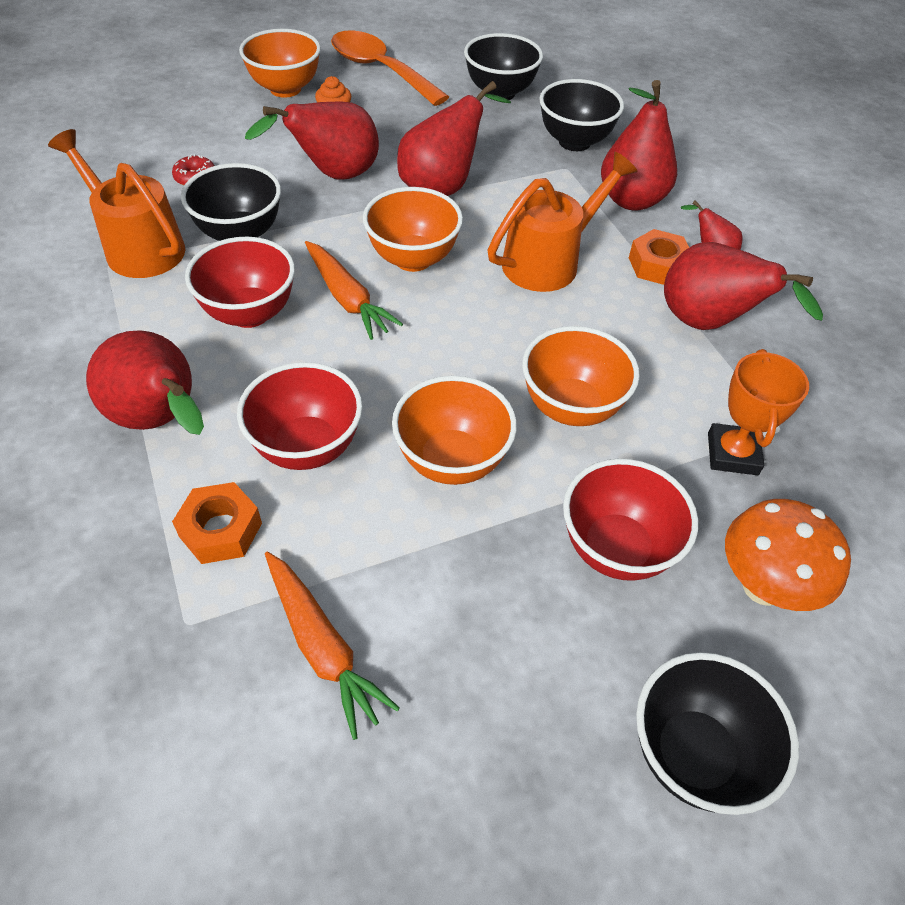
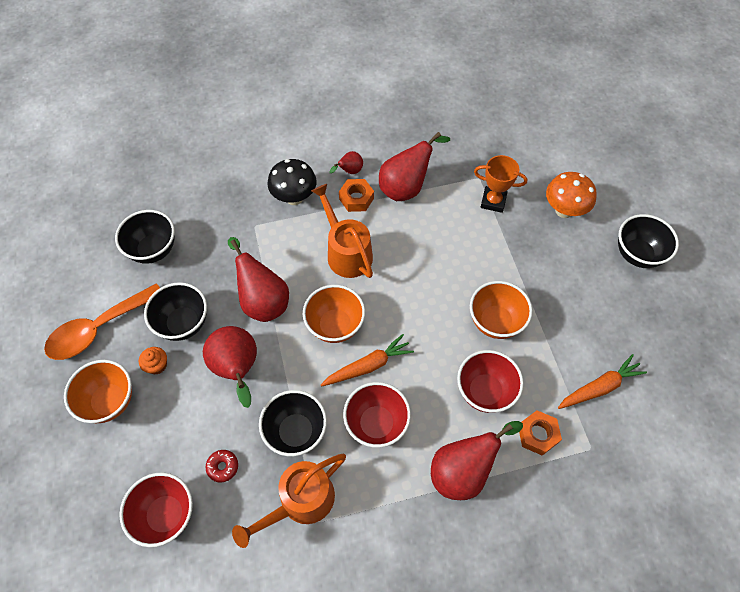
camera: 80 degrees left, 10 degrees up
orange bowl [522,326,640,426] -> none
black bowl [539,79,624,151] -> black bowl moved to [144,282,207,341]
red bowl [563,459,698,581] -> red bowl moved to [119,472,193,547]
red pear [601,80,677,211] -> black mushroom [267,159,317,205]

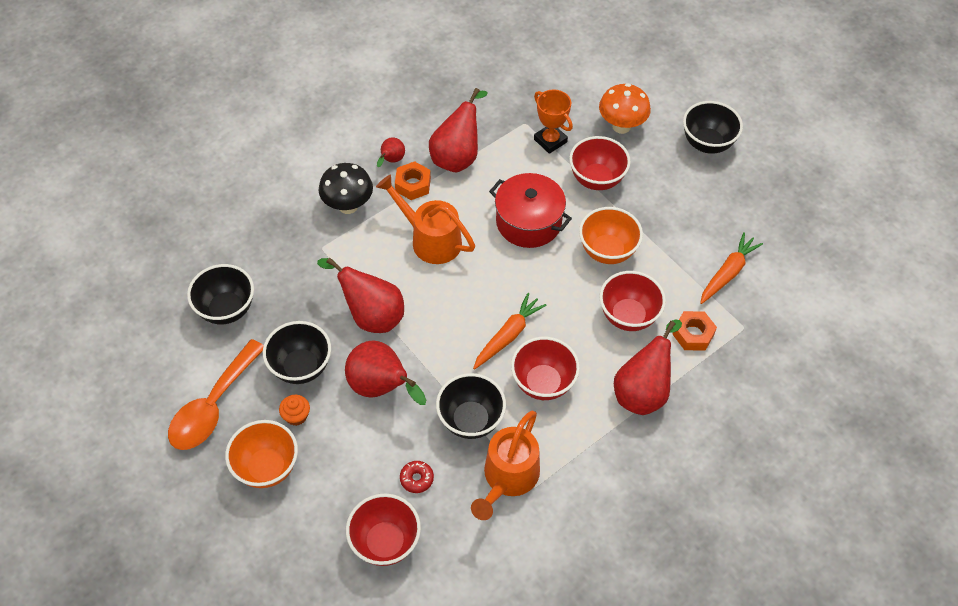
camera: 25 degrees left, 5 degrees down
orange bowl [303,285,365,343] -> none
orange trophy [474,155,527,213] -> orange trophy turned 60 degrees clockwise [534,89,573,154]
none -> red pot [489,173,572,248]
none -> red bowl [569,136,631,190]

